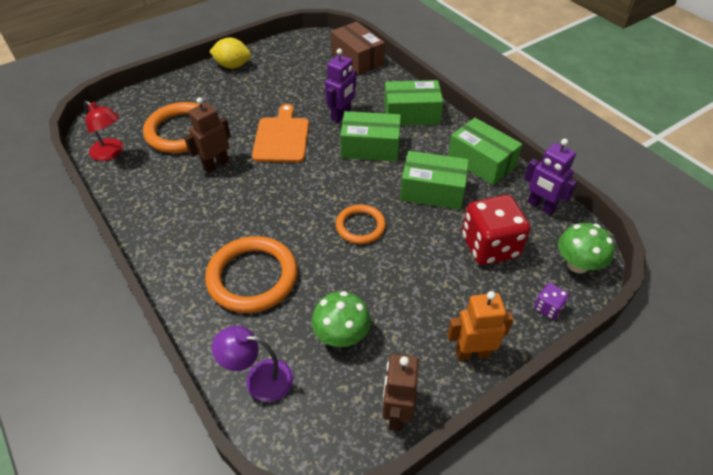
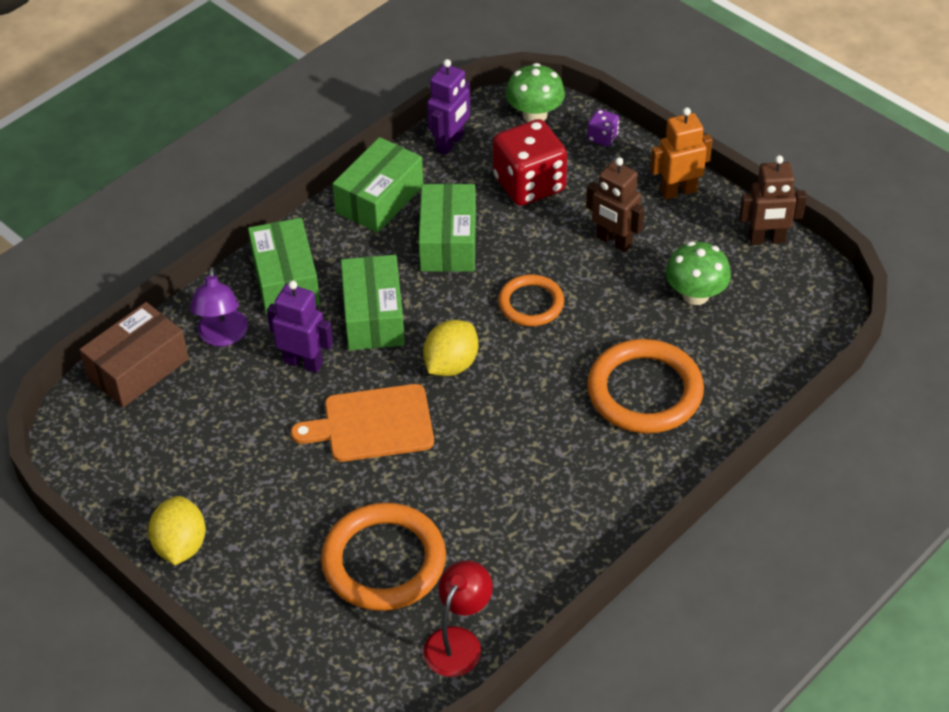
camera: 100 degrees left, 0 degrees up
brown robot [184,97,231,173] -> brown robot moved to [586,157,645,252]
purple lamp [212,326,293,402] -> purple lamp moved to [190,267,248,346]
orange robot [447,291,514,360] -> orange robot turned 90 degrees clockwise [650,107,713,199]
none -> yellow lemon [423,320,478,376]

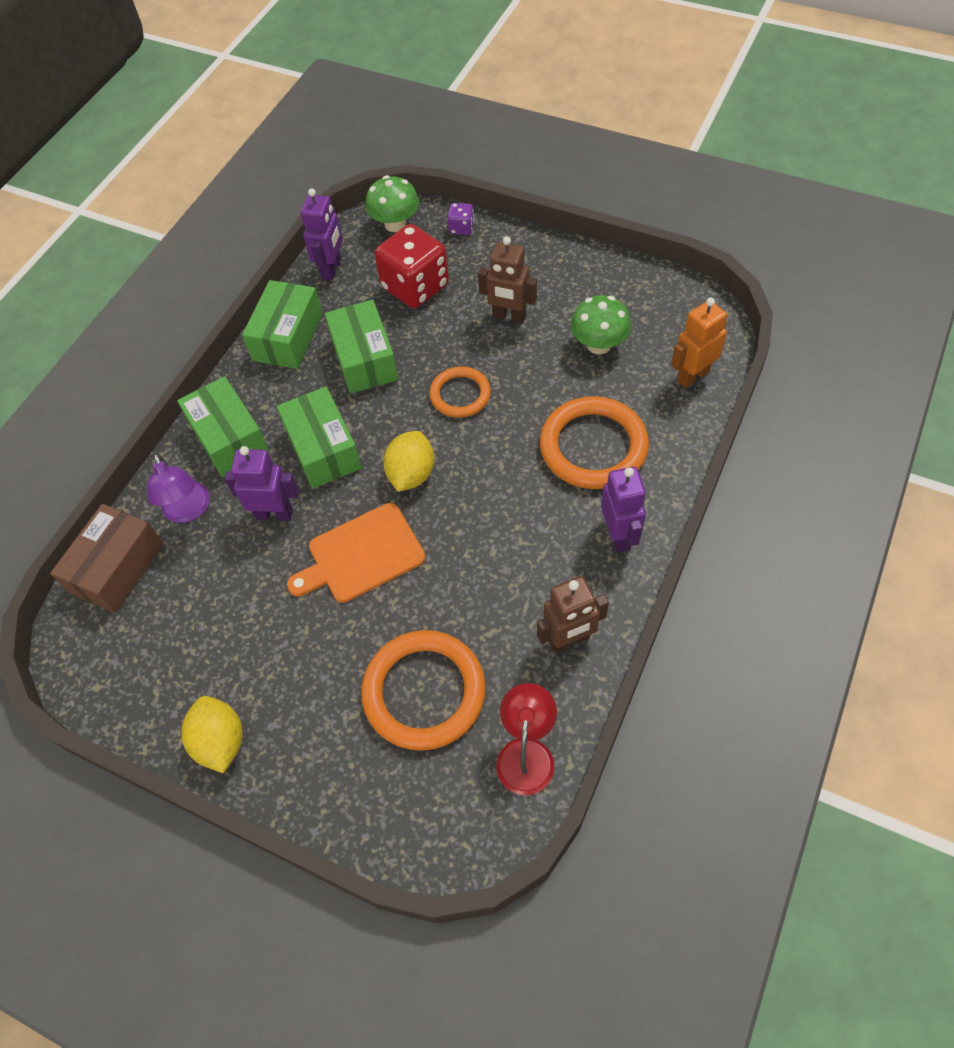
camera: 15 degrees left, 10 degrees up
orange robot [650,107,713,199] -> orange robot moved to [671,298,727,388]
brown robot [739,155,807,245] -> brown robot moved to [537,576,609,653]
none -> purple robot [601,466,646,553]

